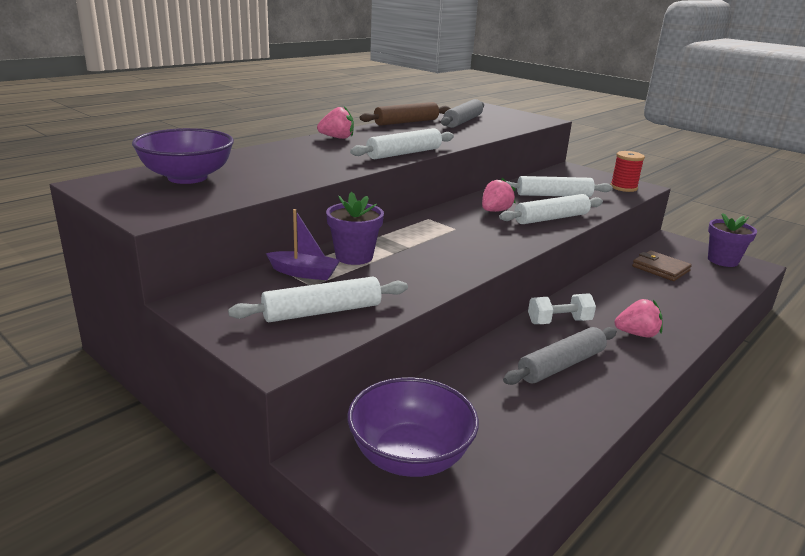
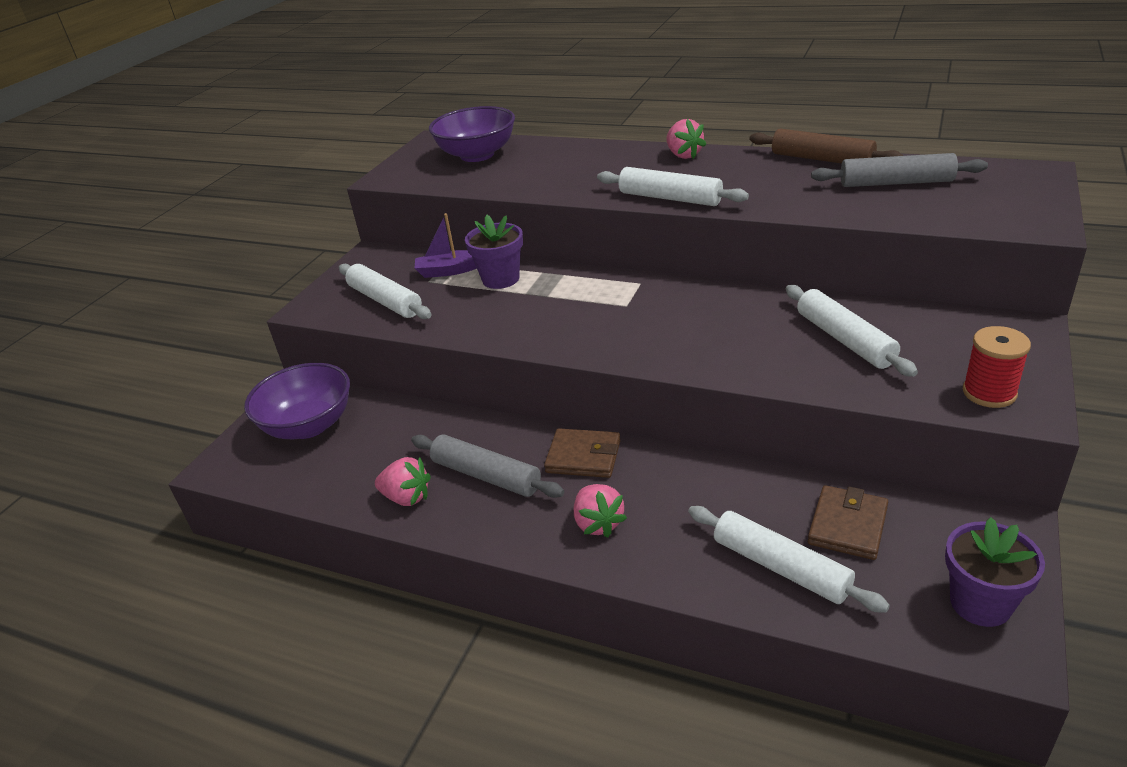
camera: 75 degrees right, 10 degrees up
purple boat [266,209,340,280] -> purple boat turned 90 degrees clockwise [415,213,477,278]
pink strawberry [482,178,516,212] -> pink strawberry moved to [375,457,431,506]
white rolling pin [499,194,603,224] -> white rolling pin moved to [688,506,890,613]
white dumbbell [528,293,596,324] -> brown wallet [544,428,621,478]

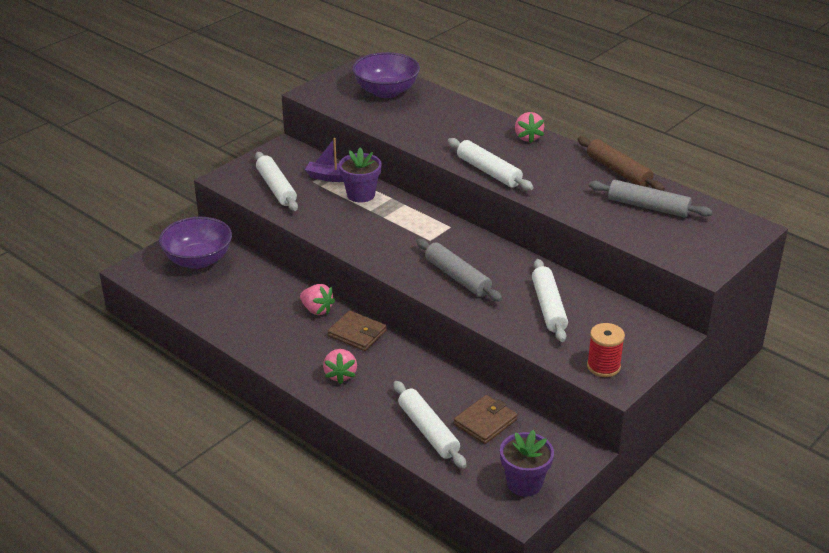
camera: 15 degrees right, 0 degrees up
pink strawberry [375,457,431,506] -> pink strawberry moved to [300,284,335,315]
grey rolling pin [411,435,564,498] -> grey rolling pin moved to [416,239,502,302]

